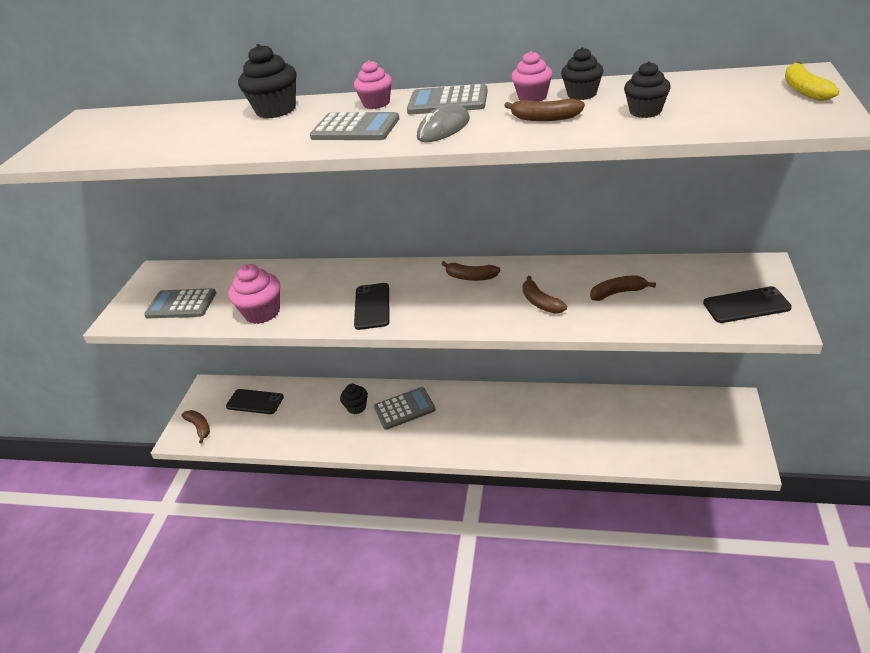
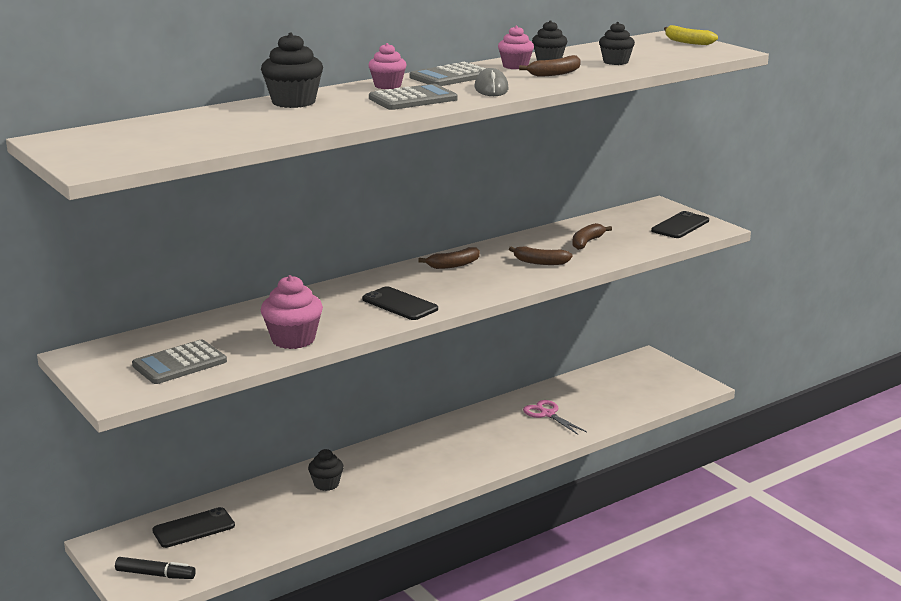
camera: 50 degrees left, 15 degrees down
brown banana [182,410,210,444] -> black marker [115,557,196,579]
grey calculator [374,387,436,430] -> none
none -> pink scissors [523,400,587,435]

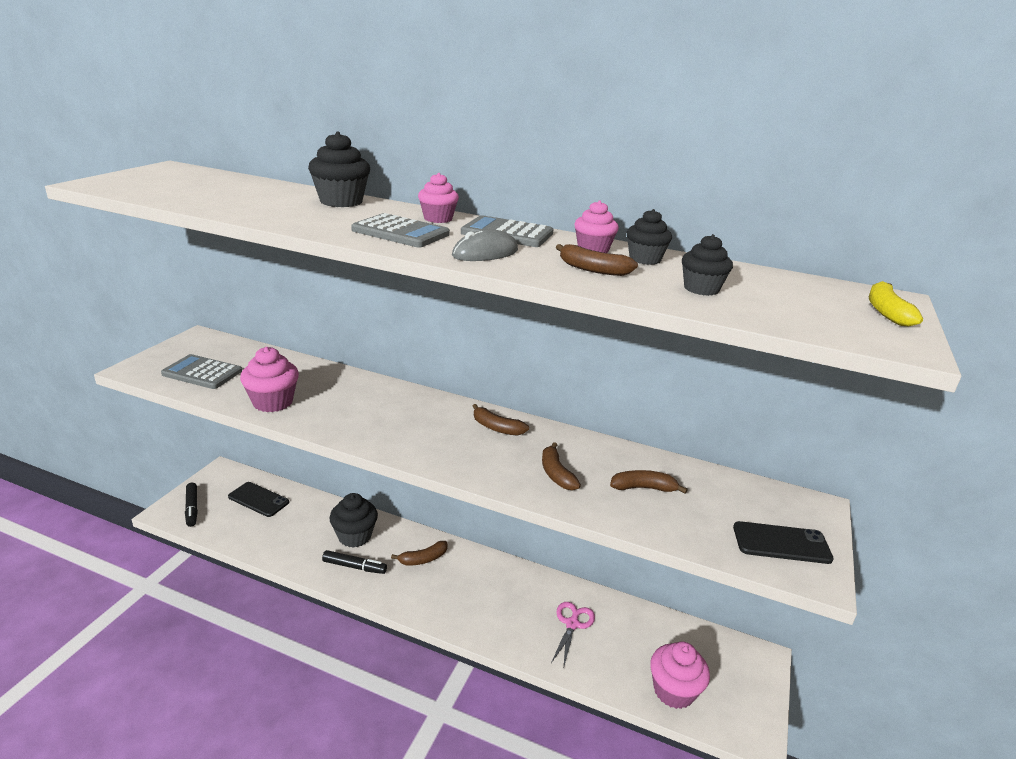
camera: 55 degrees right, 5 degrees up
black cupcake [308,449,344,491] -> black cupcake [329,493,378,548], size x1.54
black phone [362,286,438,320] -> none
none -> black marker [322,550,387,574]
none -> brown banana [391,541,448,566]
none -> pink cupcake [650,642,710,709]

